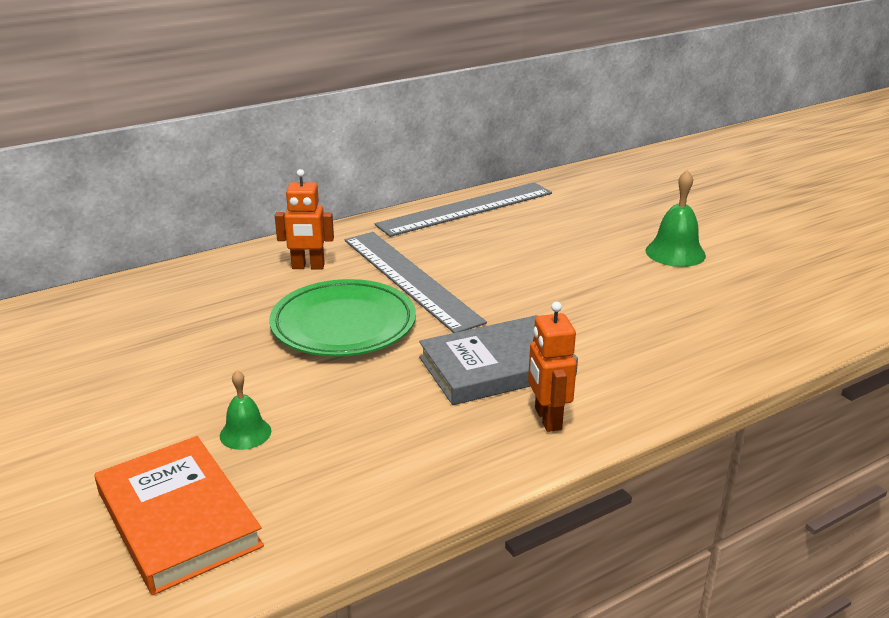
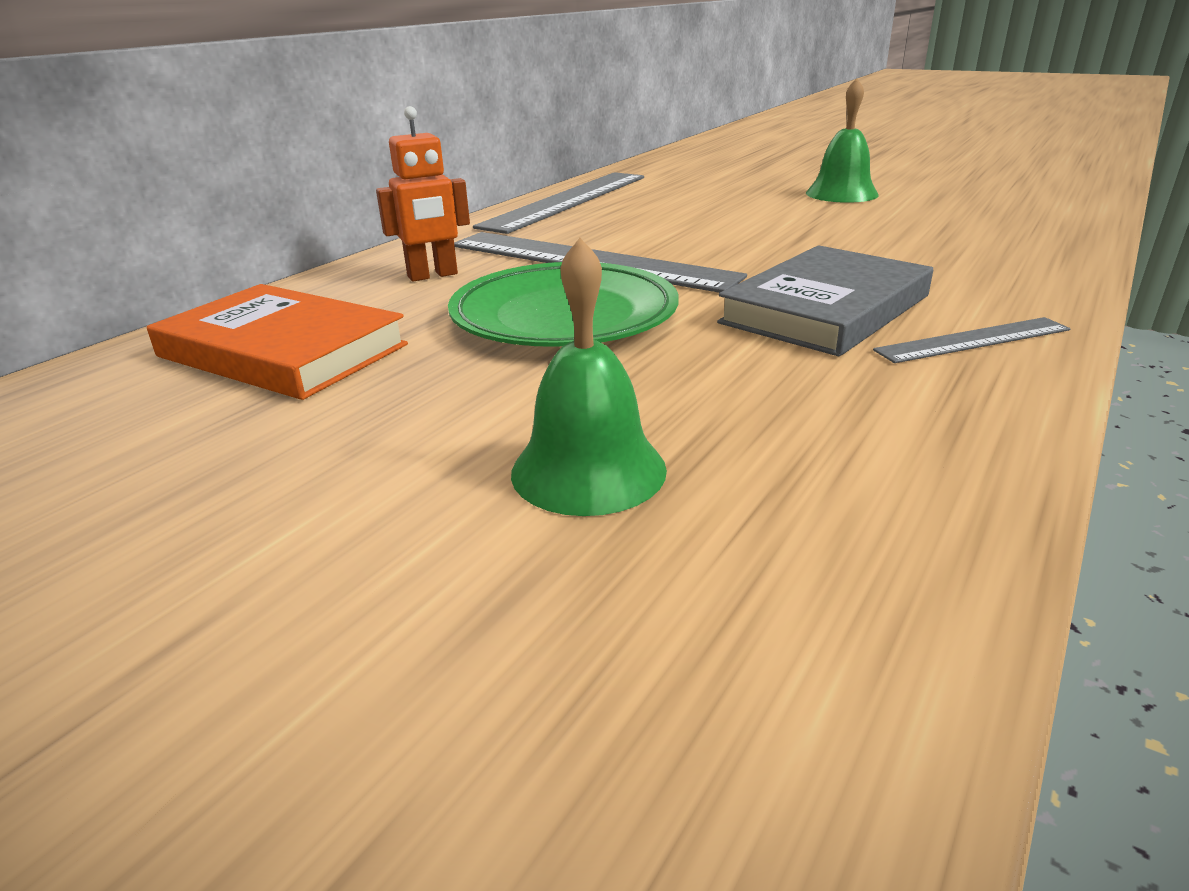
camera: 25 degrees left, 0 degrees up
orange book [94,436,264,595] -> orange book moved to [147,284,408,400]
green bell [220,370,271,450] -> green bell [511,238,667,516], size x1.59
orange robot [528,302,577,432] -> grey ruler [873,317,1071,363]

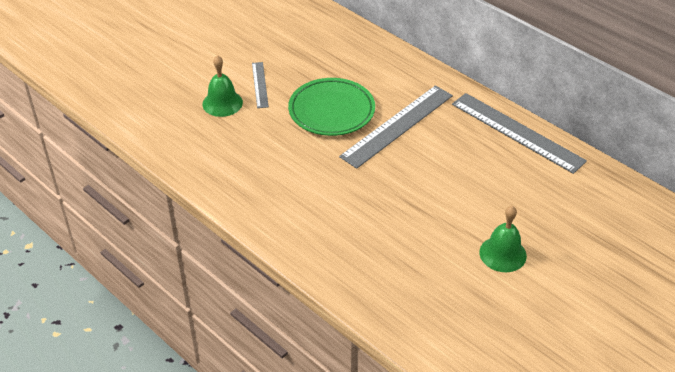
camera: 100 degrees right, 15 degrees up
orange book [147,284,408,400] -> none
orange robot [376,106,470,281] -> none
grey book [717,245,933,356] -> none
grey ruler [873,317,1071,363] -> grey ruler moved to [252,62,269,108]

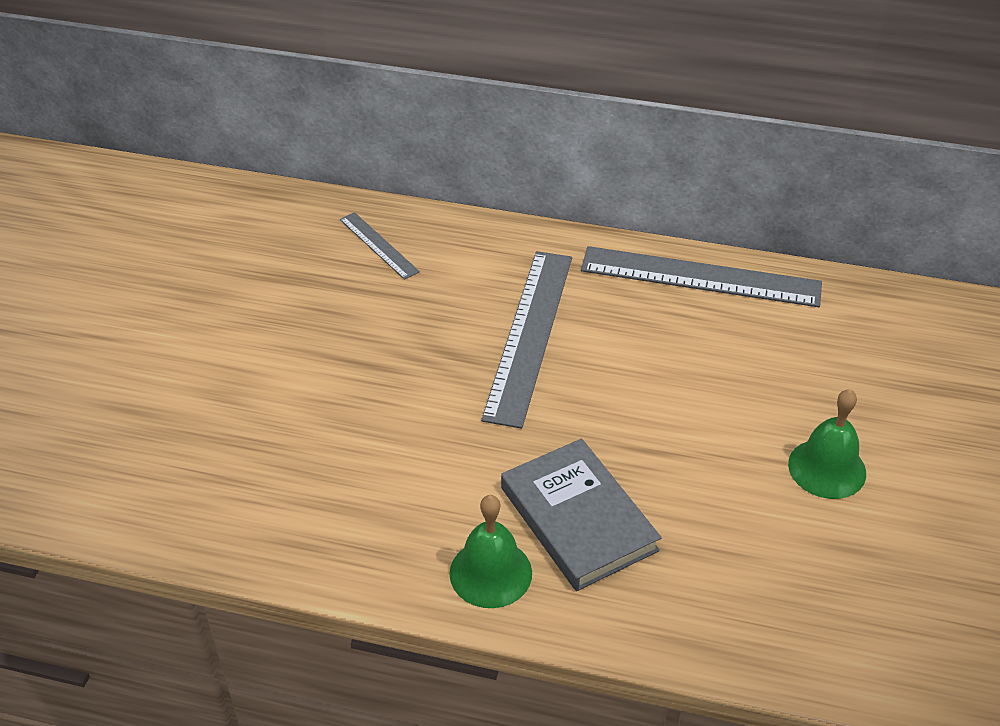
camera: 30 degrees left, 0 degrees up
green bell [203,55,243,117] -> green bell moved to [450,495,532,608]
grey ruler [252,62,269,108] -> grey ruler moved to [340,212,420,280]
green plate [288,78,375,136] -> none
none -> grey book [501,438,662,591]

